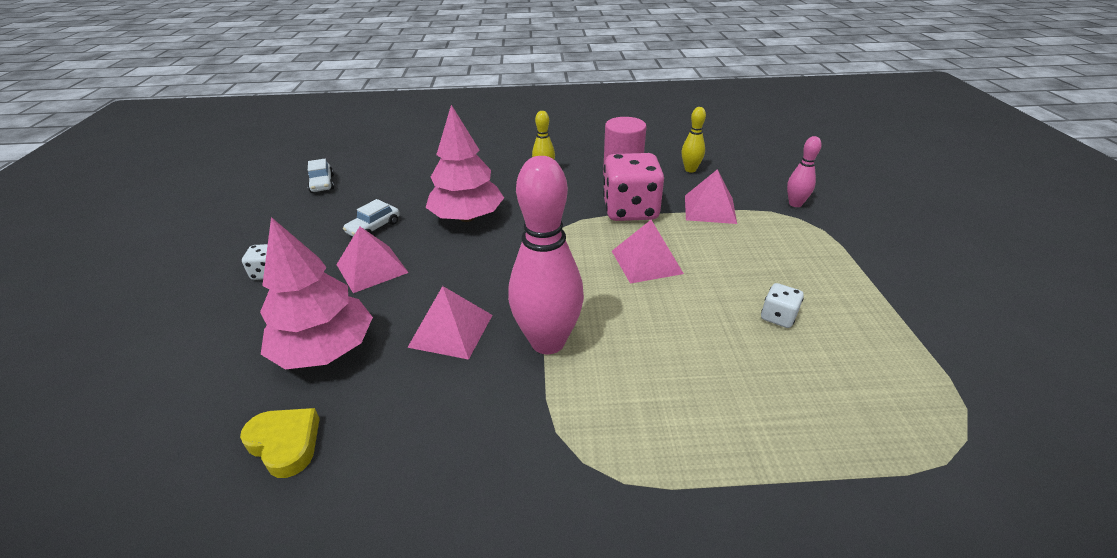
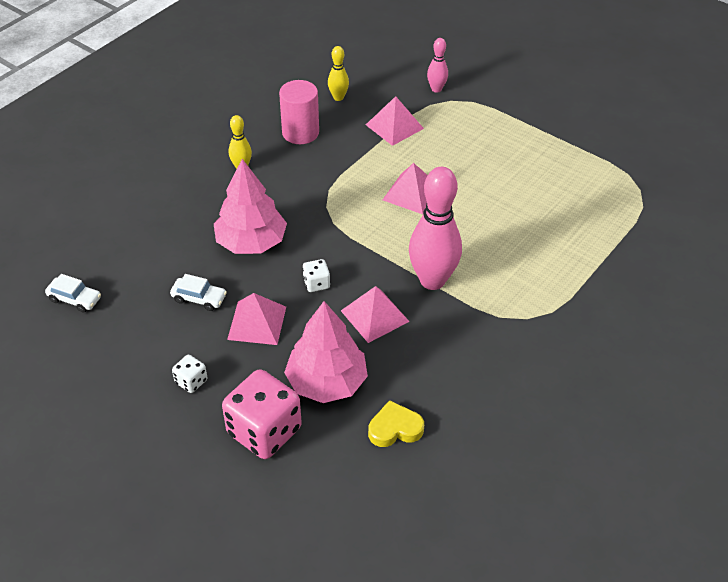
camera: 50 degrees left, 10 degrees up
white car [343,199,400,236] -> white car turned 60 degrees counterclockwise [170,274,227,311]
pink dice [603,153,664,221] -> pink dice moved to [222,369,302,459]
white dice [761,283,804,328] -> white dice moved to [302,259,330,292]

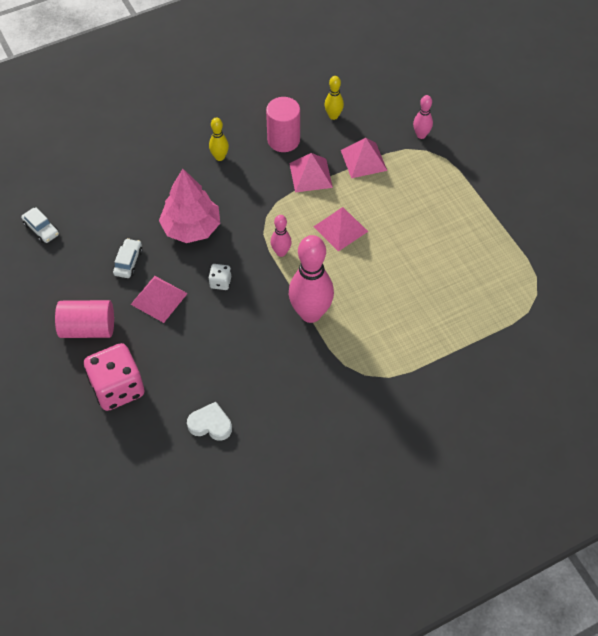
camera: 25 degrees right, 10 degrees up
white car [170,274,227,311] -> white car turned 120 degrees counterclockwise [113,238,143,278]
white dice [172,355,207,393] -> pink cylinder [55,300,114,338]
pink tree [284,301,368,403] -> none
pink pyramid [341,286,410,343] -> pink pyramid moved to [289,153,333,192]
yellow heart [368,400,424,447] -> white heart [187,402,232,441]
none -> pink bowling pin [271,215,292,257]

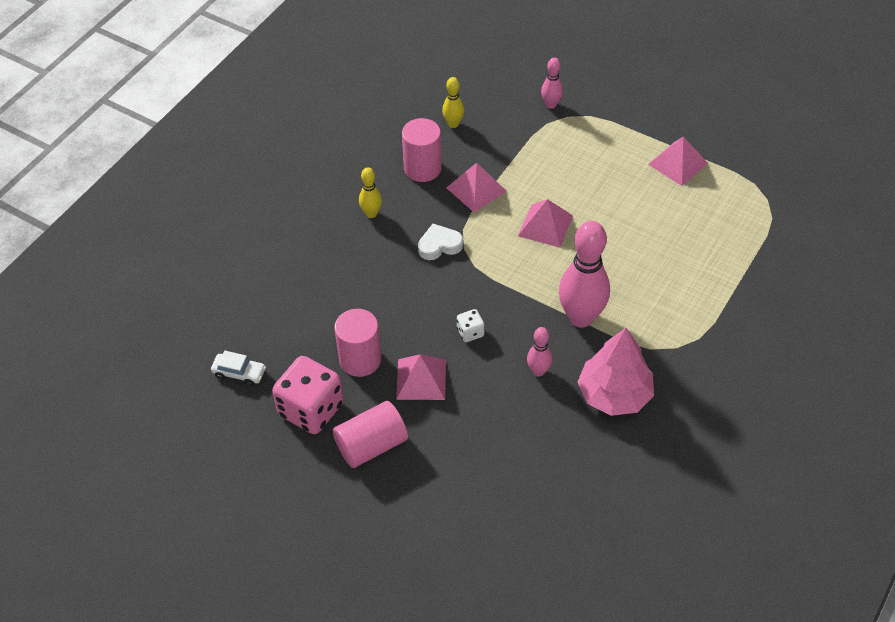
camera: 30 degrees left, 5 degrees down
pink dice [84,343,145,411] -> pink dice moved to [272,356,344,434]
white car [113,238,143,278] -> pink cylinder [334,309,381,377]
pink tree [159,169,220,243] -> pink tree moved to [578,328,654,416]
white heart [187,402,232,441] -> white heart moved to [418,224,463,260]
pink bowling pin [271,215,292,257] -> pink bowling pin moved to [527,327,552,377]
pink pyramid [341,138,387,178] -> pink pyramid moved to [648,137,708,186]

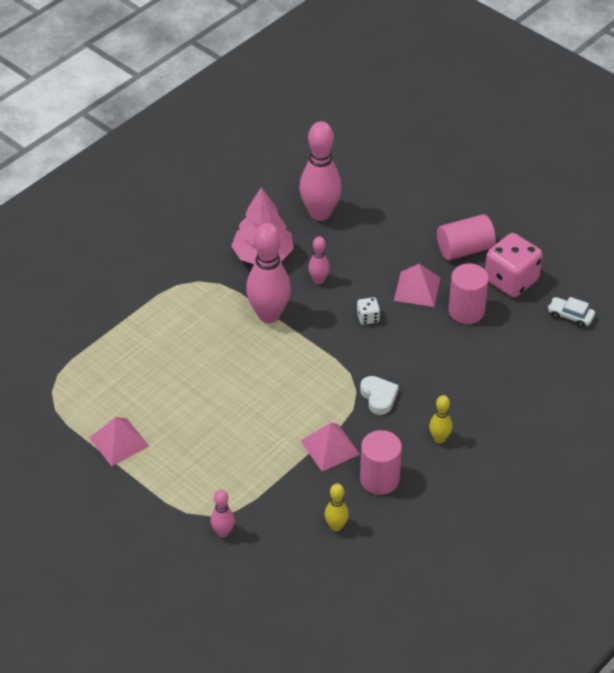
camera: 170 degrees left, 5 degrees down
white heart [418,224,463,260] -> white heart turned 105 degrees counterclockwise [360,376,399,415]
pink pyramid [518,199,573,248] -> none
none -> pink bowling pin [299,121,342,221]

